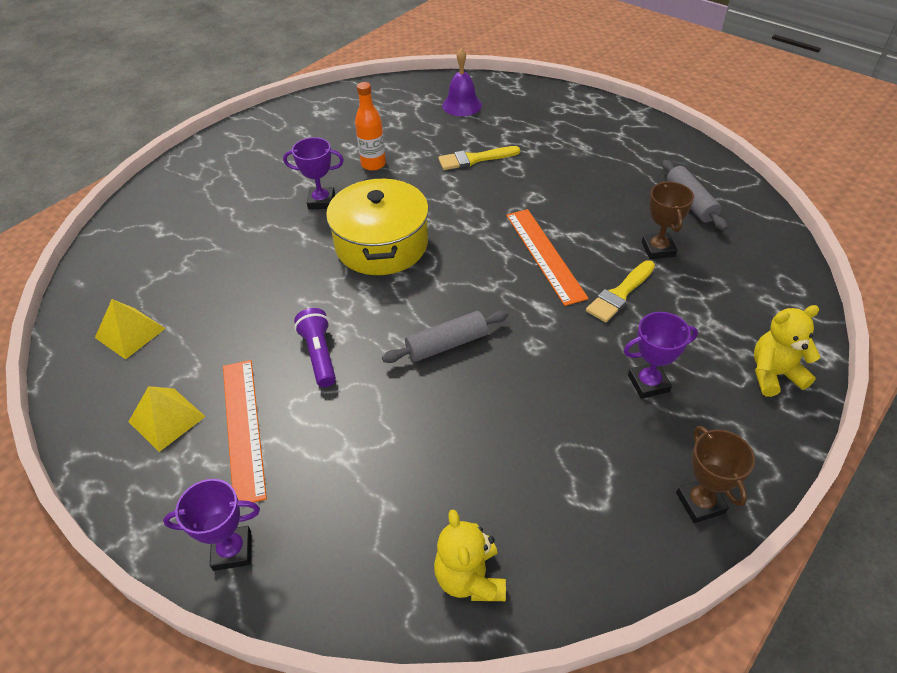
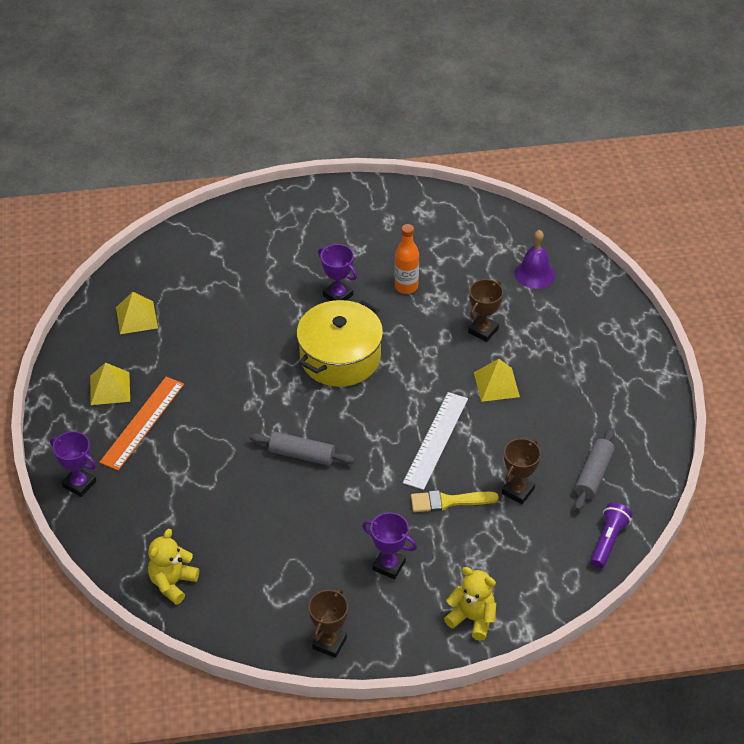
camera: 40 degrees right, 0 degrees up
purple flashlight [294,308,336,387] -> purple flashlight moved to [590,502,632,568]
yellow brush [438,146,520,170] -> brown trophy [468,279,503,342]
orange ruler [506,209,589,306] -> white ruler [403,392,468,490]
none -> yellow pyramid [474,359,520,402]

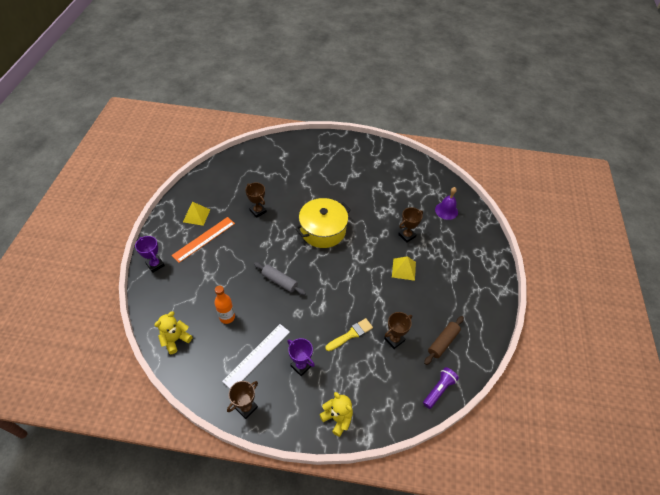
camera: 15 degrees right, 5 degrees up
yellow pyramid [116,292,158,334] -> none
purple trophy [318,244,357,301] -> none
orange bottle [395,224,419,294] -> orange bottle moved to [214,286,235,324]
white ruler [403,392,468,490] -> white ruler moved to [222,324,290,388]
yellow brush [411,490,499,512] -> yellow brush turned 135 degrees clockwise [325,318,373,351]
grey rolling pin [574,428,615,511] -> brown rolling pin [424,316,464,365]
none -> brown trophy [245,182,267,218]

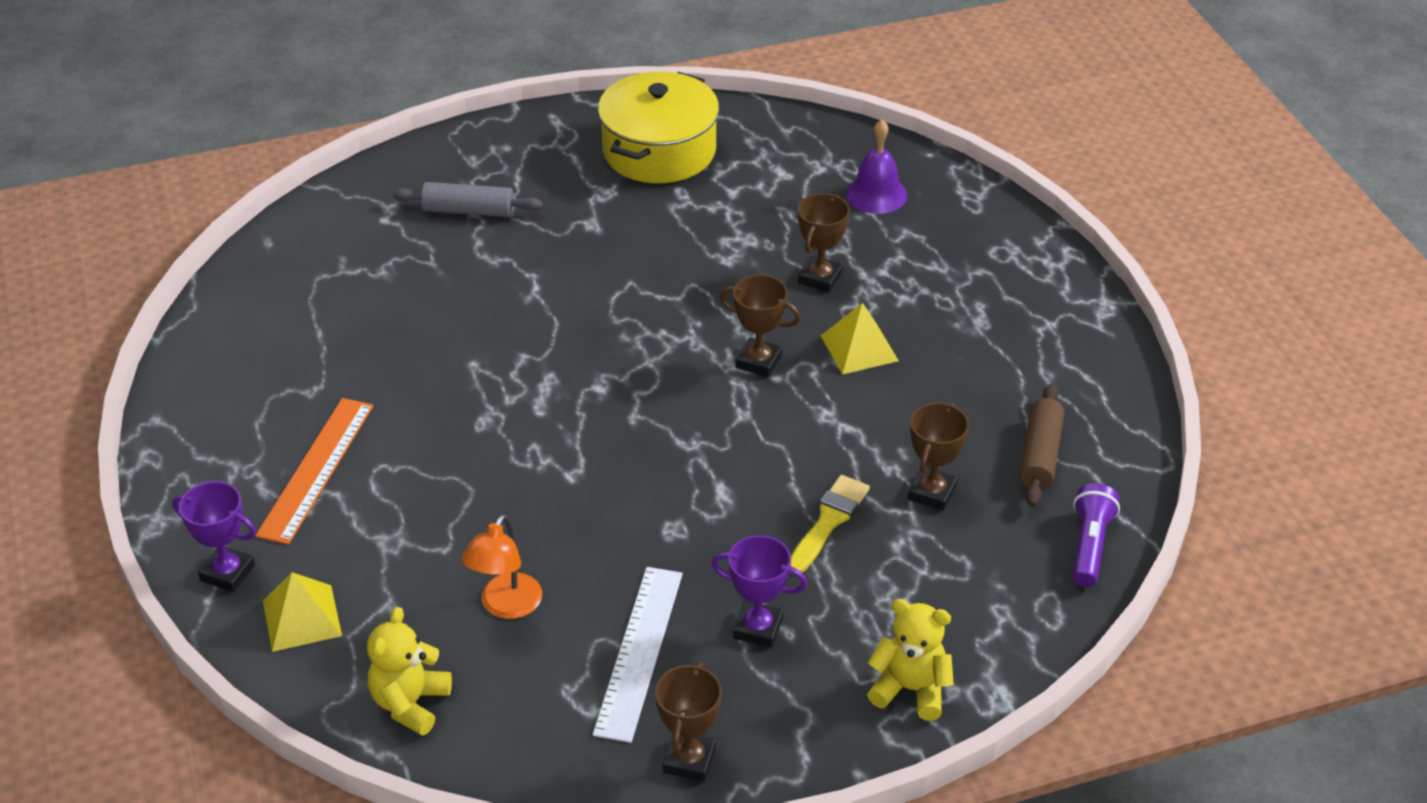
camera: 25 degrees left, 10 degrees down
yellow pyramid [183,202,210,226] -> yellow pyramid moved to [263,572,342,652]
orange bottle [214,286,235,324] -> orange lamp [462,514,542,619]
brown trophy [245,182,267,218] -> brown trophy moved to [720,275,800,377]
grey rolling pin [254,262,306,295] -> grey rolling pin moved to [393,182,542,217]
yellow pot [295,198,351,248] -> yellow pot moved to [598,72,719,183]

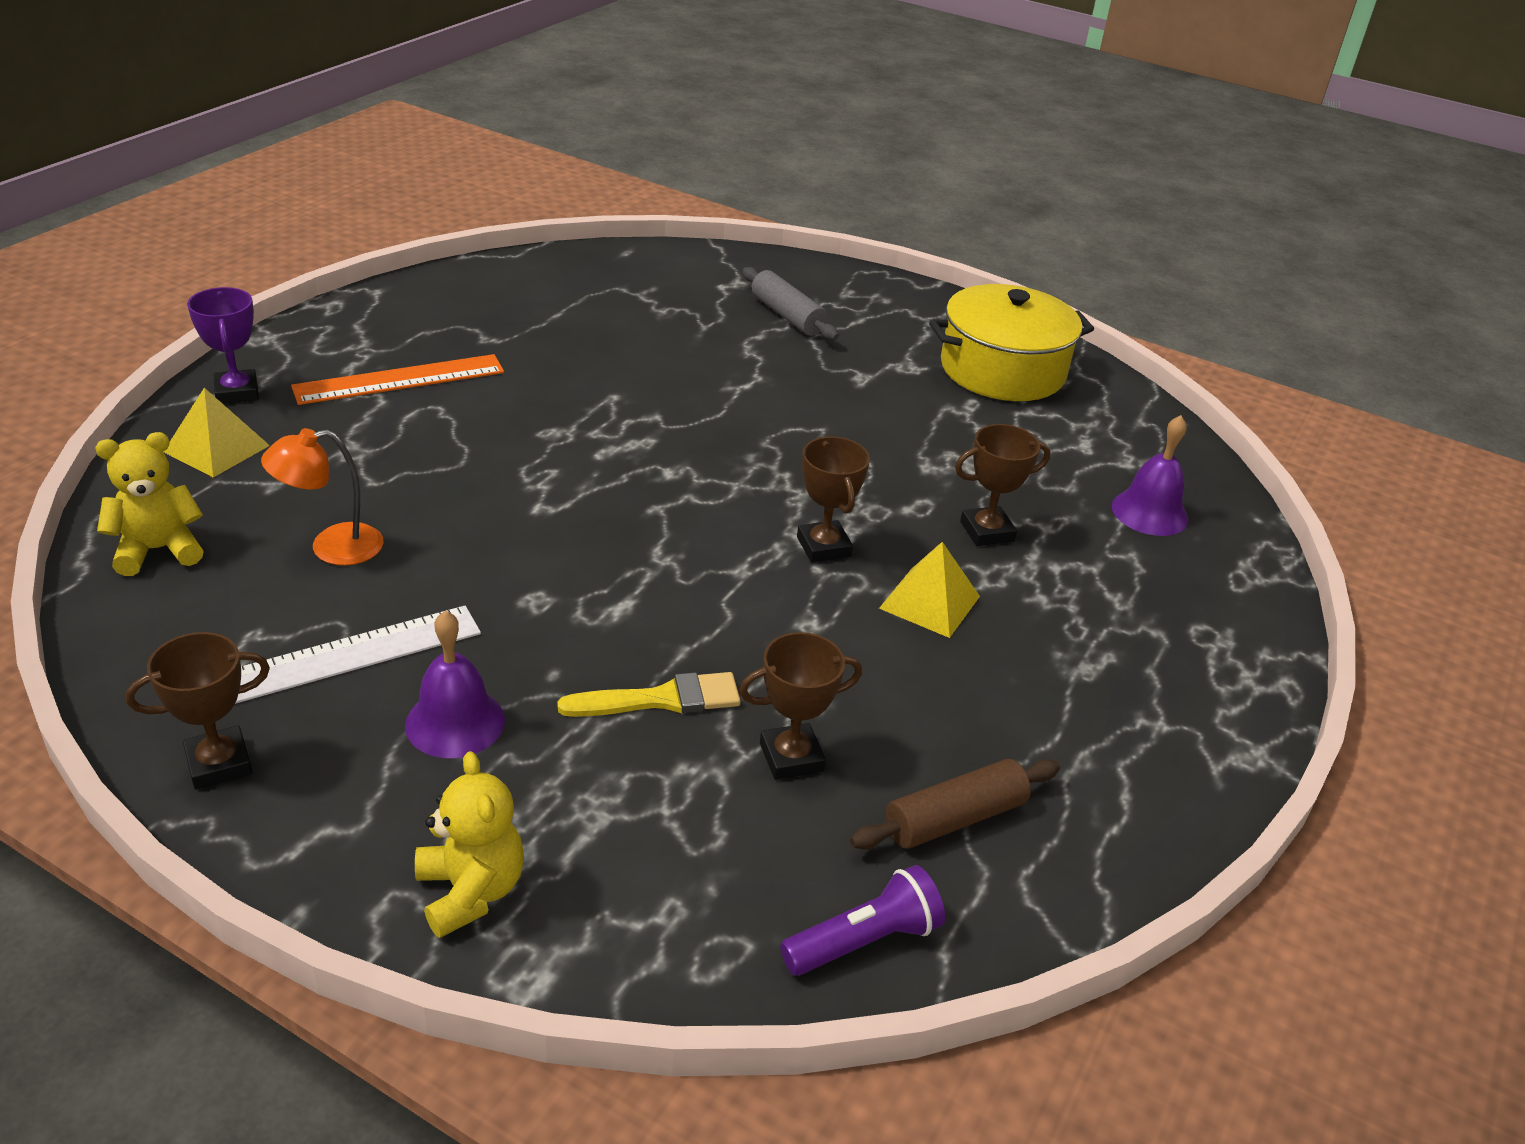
camera: 45 degrees right, 5 degrees down
purple trophy [712,535,808,647] -> purple bell [405,611,505,758]

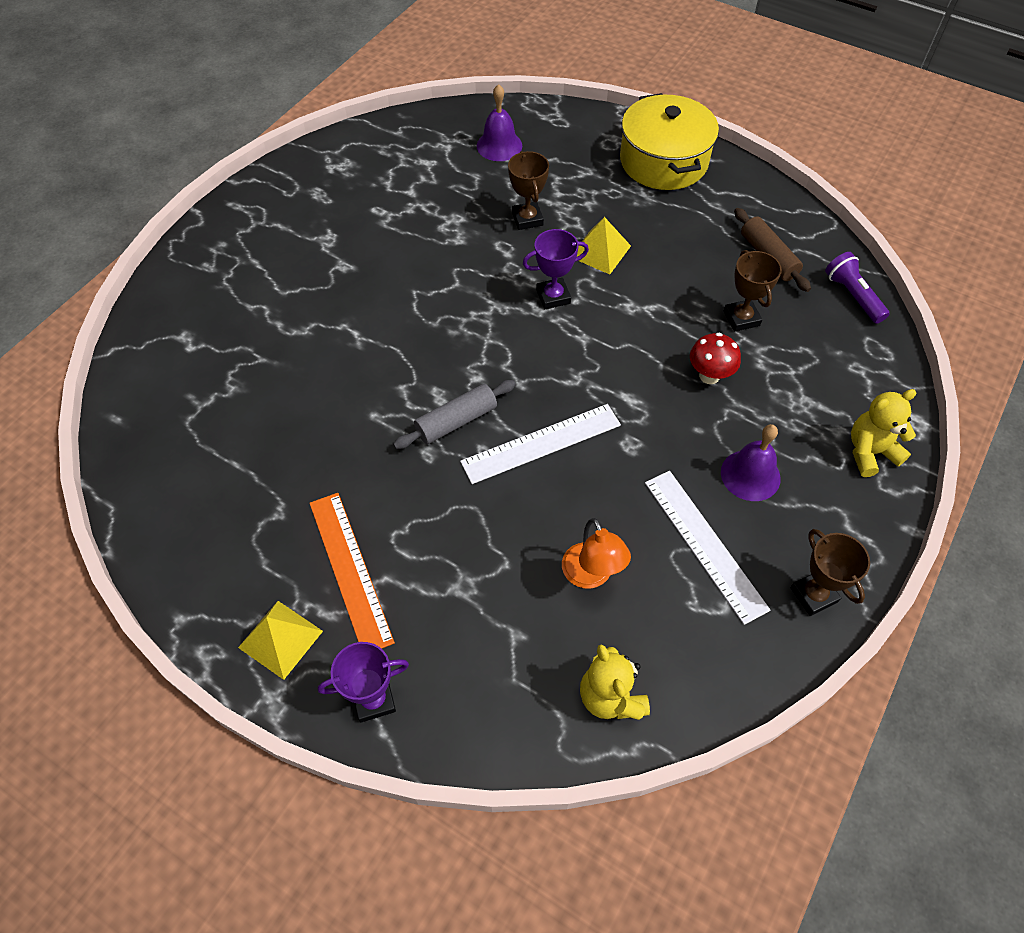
camera: 85 degrees left, 20 degrees up
yellow pyramid [163,388,270,477] -> yellow pyramid moved to [238,601,323,680]
yellow brush [557,672,741,717] -> red mushroom [690,333,741,384]
grey rolling pin [743,267,839,340] -> grey rolling pin moved to [393,380,516,449]
brown trophy [797,436,870,562] -> purple trophy [523,229,589,309]
yellow pot [929,284,1094,401] -> yellow pot moved to [620,93,719,190]
none -> white ruler [460,404,621,484]

